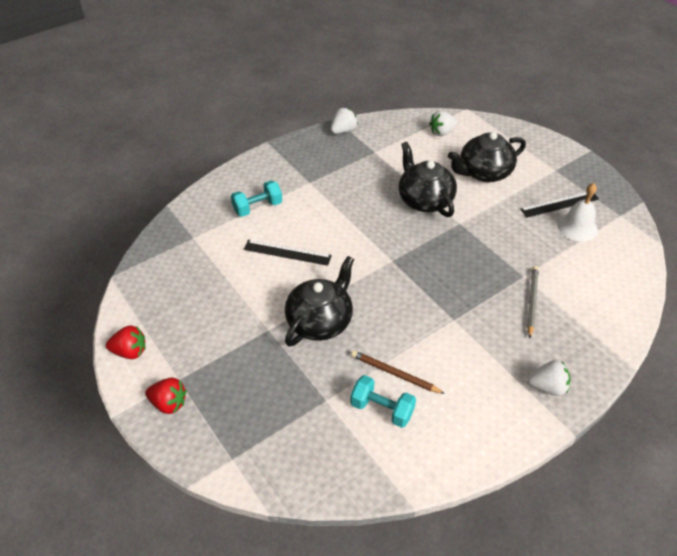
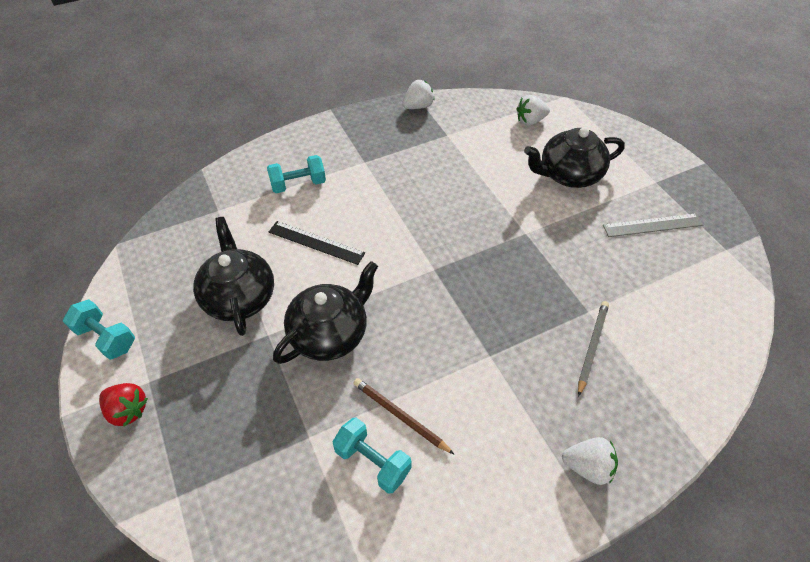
camera: 10 degrees right, 5 degrees up
red strawberry [106,325,145,359] -> turquoise dumbbell [63,299,135,360]
black teapot [399,142,457,217] -> black teapot moved to [193,217,274,336]
black ruler [520,192,599,218] -> grey ruler [603,213,703,237]
white bell [557,183,598,242] -> none

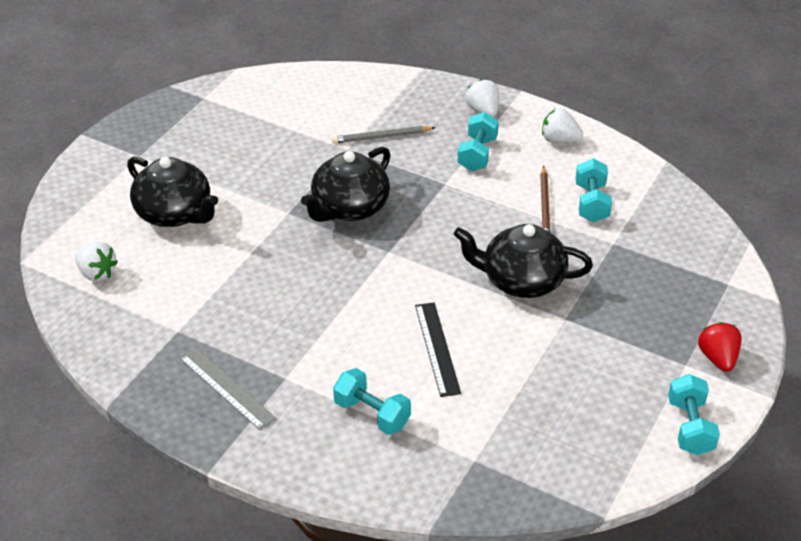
camera: 125 degrees left, 10 degrees down
black teapot [193,217,274,336] -> black teapot moved to [301,147,390,222]
white strawberry [402,80,435,109] -> white strawberry moved to [542,108,583,143]
grey ruler [603,213,703,237] -> grey ruler moved to [180,348,276,430]
none -> turquoise dumbbell [458,112,499,171]

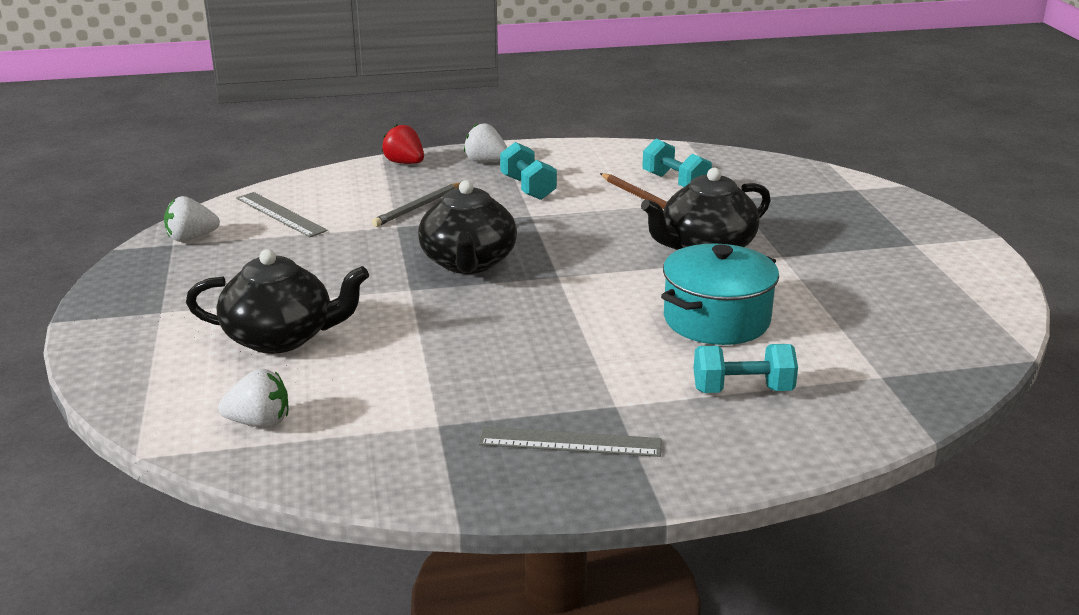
camera: 40 degrees left, 15 degrees down
black ruler [415,302,461,397] -> turquoise pot [661,244,779,345]
white strawberry [542,108,583,143] -> white strawberry moved to [164,196,220,242]
turquoise dumbbell [668,374,720,455] -> none
red strawberry [698,322,742,372] -> red strawberry moved to [382,124,424,164]
none -> grey ruler [236,192,328,237]

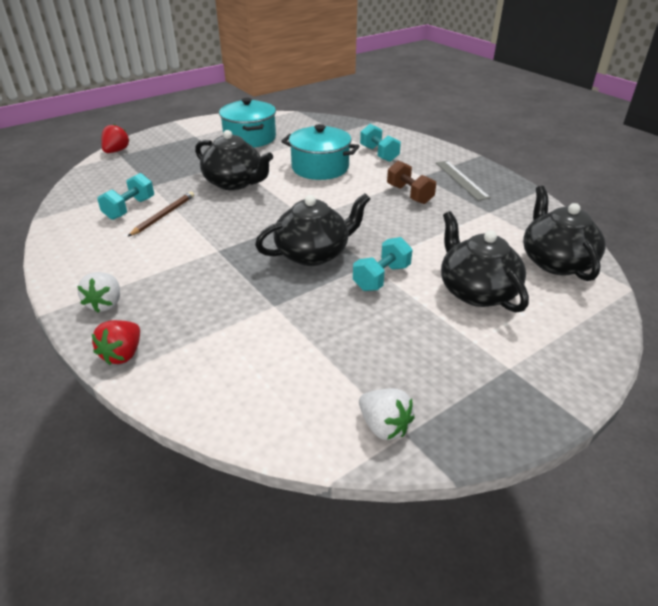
camera: 115 degrees left, 10 degrees up
white strawberry [218,369,288,428] -> black teapot [523,186,606,281]
grey ruler [236,192,328,237] -> none
grey pencil [372,183,460,227] -> none
turquoise dumbbell [500,142,557,200] -> turquoise dumbbell moved to [353,237,412,291]
none -> red strawberry [101,124,129,153]
none -> turquoise pot [219,98,276,148]
none -> brown dumbbell [387,160,436,204]

